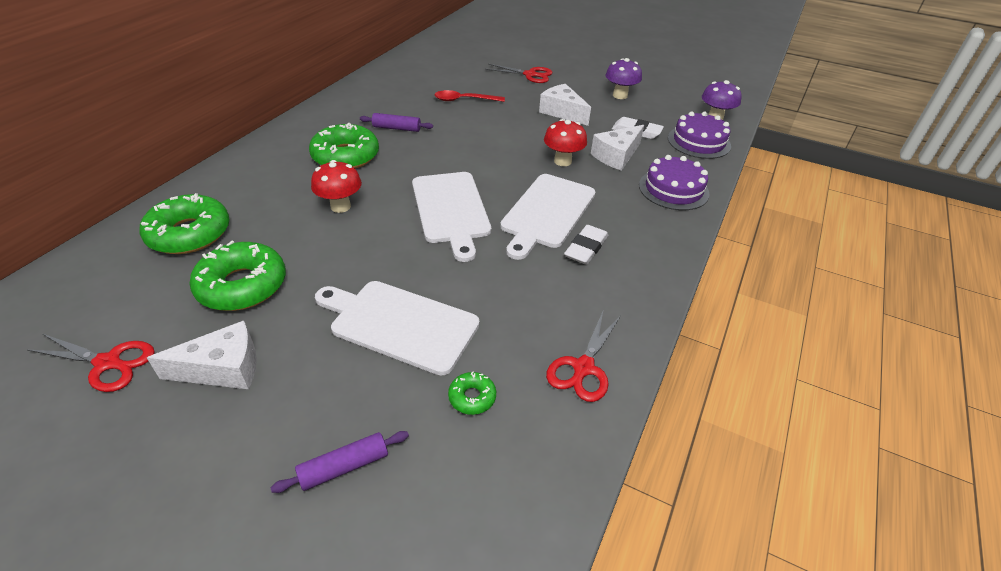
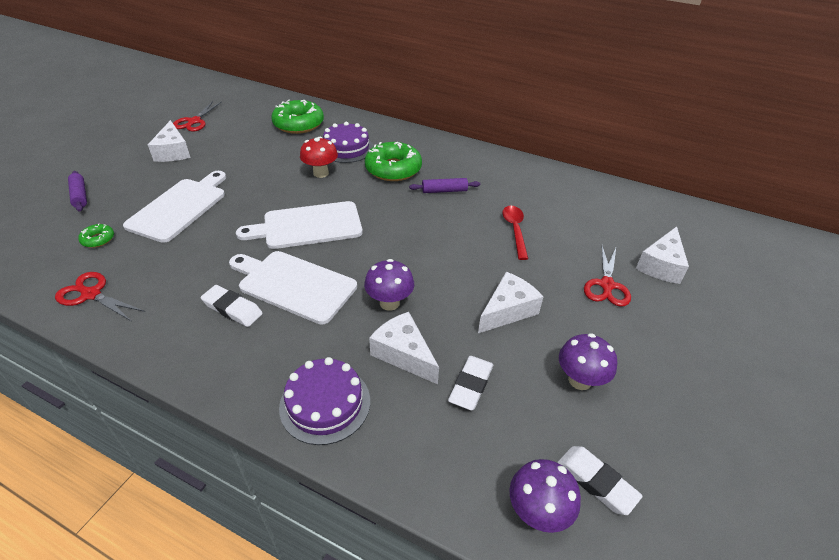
camera: 90 degrees right, 0 degrees up
green donut [190,241,286,311] -> none
purple rolling pin [360,113,433,132] -> purple rolling pin turned 75 degrees clockwise [409,178,480,193]
red mushroom [544,119,587,166] -> purple mushroom [364,259,414,311]
purple cake [668,112,731,159] -> purple cake moved to [323,122,374,163]
none -> white eraser [557,446,643,515]
none -> white cheese [636,227,689,284]

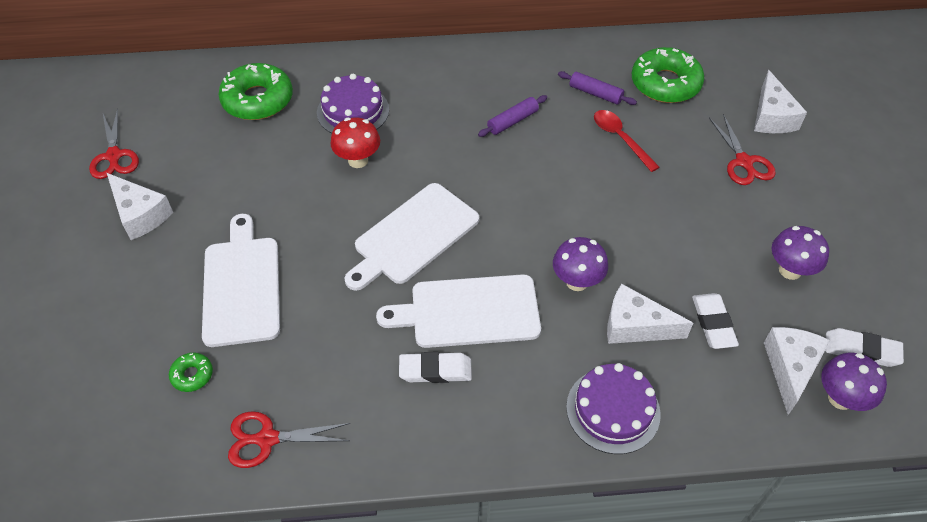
camera: 30 degrees left, 10 degrees up
purple rolling pin [68,171,87,212] -> purple rolling pin moved to [558,71,637,105]
green donut [365,142,422,181] -> green donut moved to [632,47,705,103]
white cheese [478,272,543,333] -> white cheese moved to [764,327,831,415]

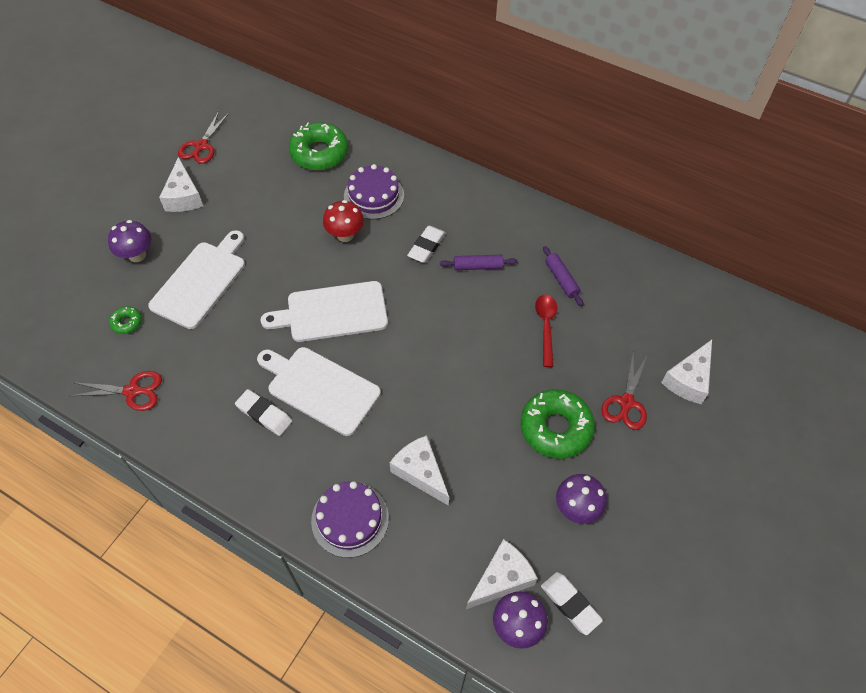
camera: 35 degrees right, 5 degrees up
red scissors [228,411,350,468] -> red scissors turned 150 degrees clockwise [71,371,162,411]
purple mushroom [553,237,608,291] -> purple mushroom moved to [108,220,151,262]
green donut [632,47,705,103] -> green donut moved to [520,389,595,459]
white eraser [692,293,739,349] -> white eraser moved to [407,226,446,263]

